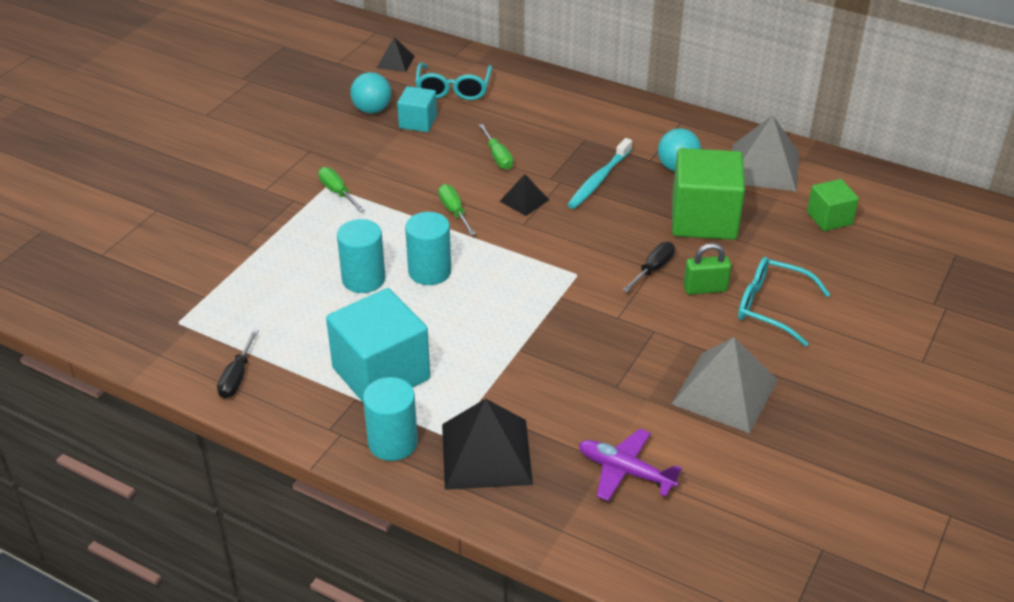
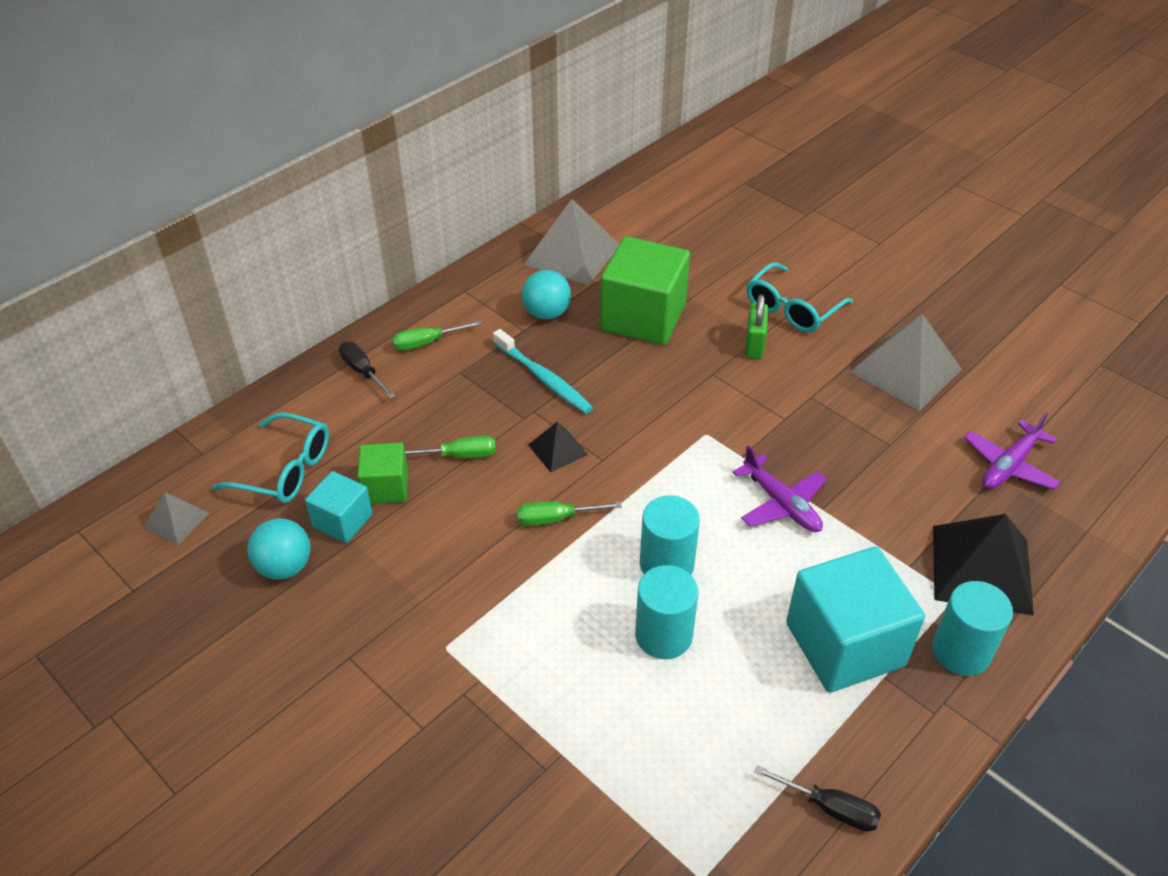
camera: 75 degrees left, 5 degrees up
green screwdriver [318,167,365,212] -> green screwdriver moved to [392,321,482,351]
black pyramid [377,37,415,72] -> grey pyramid [143,493,210,545]
black screwdriver [623,242,675,292] -> black screwdriver moved to [339,342,395,398]
green cube [807,179,859,231] -> green cube moved to [357,443,408,504]
none -> purple plane [733,445,826,532]

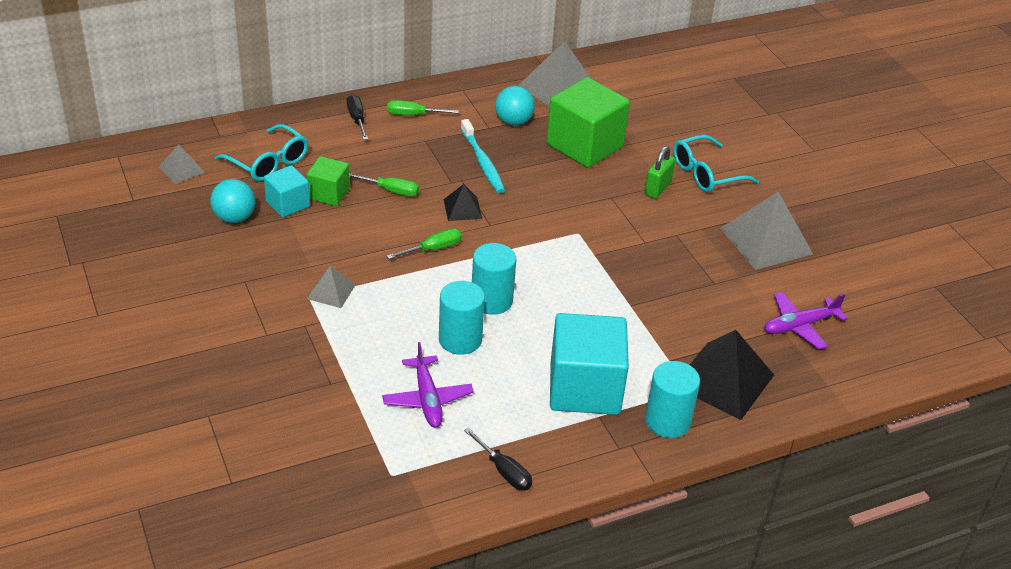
camera: 20 degrees right, 5 degrees down
green screwdriver [517,501,622,526] -> green screwdriver turned 135 degrees clockwise [387,228,462,259]
purple plane [733,445,826,532] -> purple plane moved to [382,342,474,427]
none -> grey pyramid [307,266,356,308]

